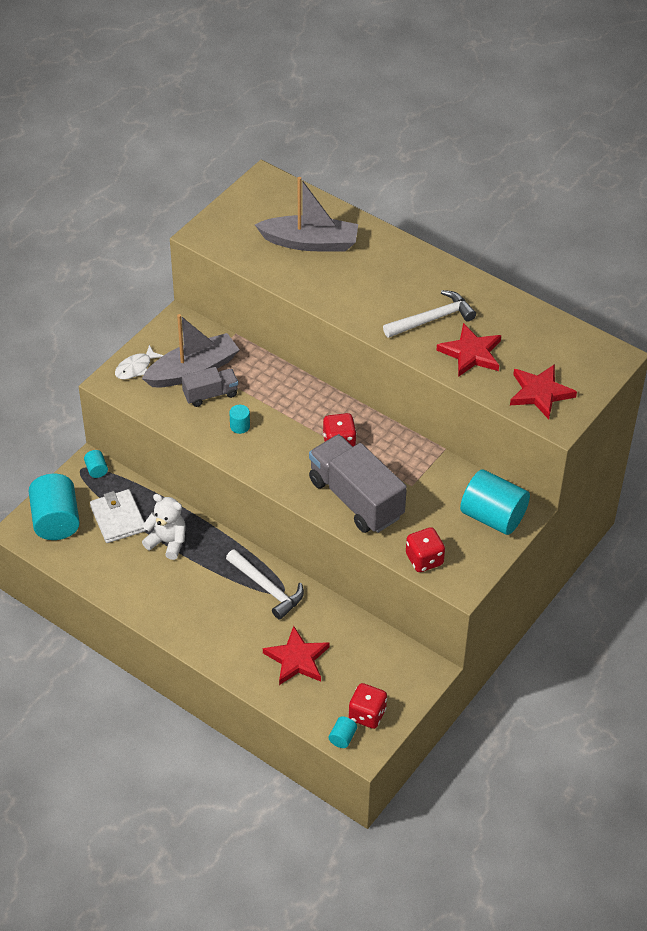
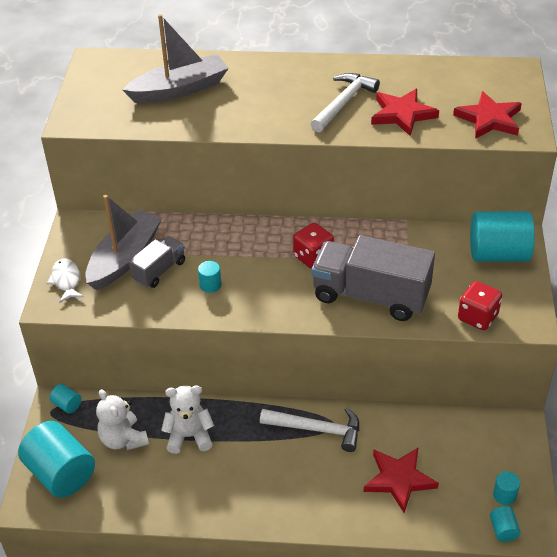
camera: 30 degrees left, 5 degrees down
white wallet [90,489,146,543] -> white teddy bear [96,389,149,450]
white fish [115,345,164,379] -> white fish turned 150 degrees clockwise [47,258,84,303]
red dice [349,683,387,729] -> turquoise cylinder [493,471,520,505]

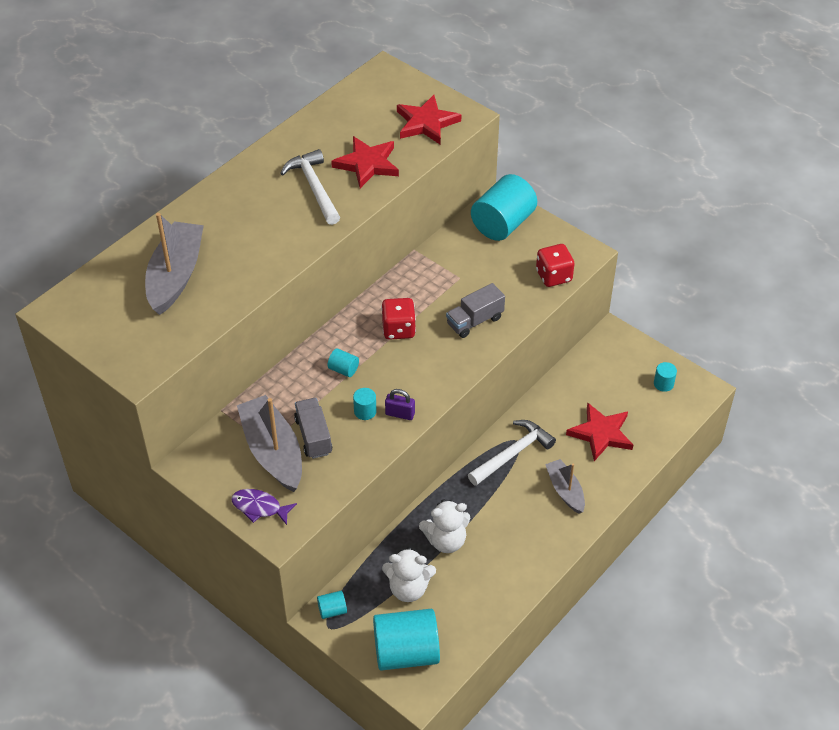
camera: 55 degrees left, 5 degrees up
white fish [47,258,84,303] -> purple fish [231,489,297,525]
white teddy bear [161,385,214,454] -> white teddy bear turned 135 degrees counterclockwise [419,499,470,553]
grey truck [311,235,435,321] -> grey truck [446,283,505,338], size x0.53
turquoise cylinder [490,506,521,542] -> turquoise cylinder moved to [328,348,359,377]
none -> purple padlock [385,389,415,420]
none -> grey boat [545,459,585,513]

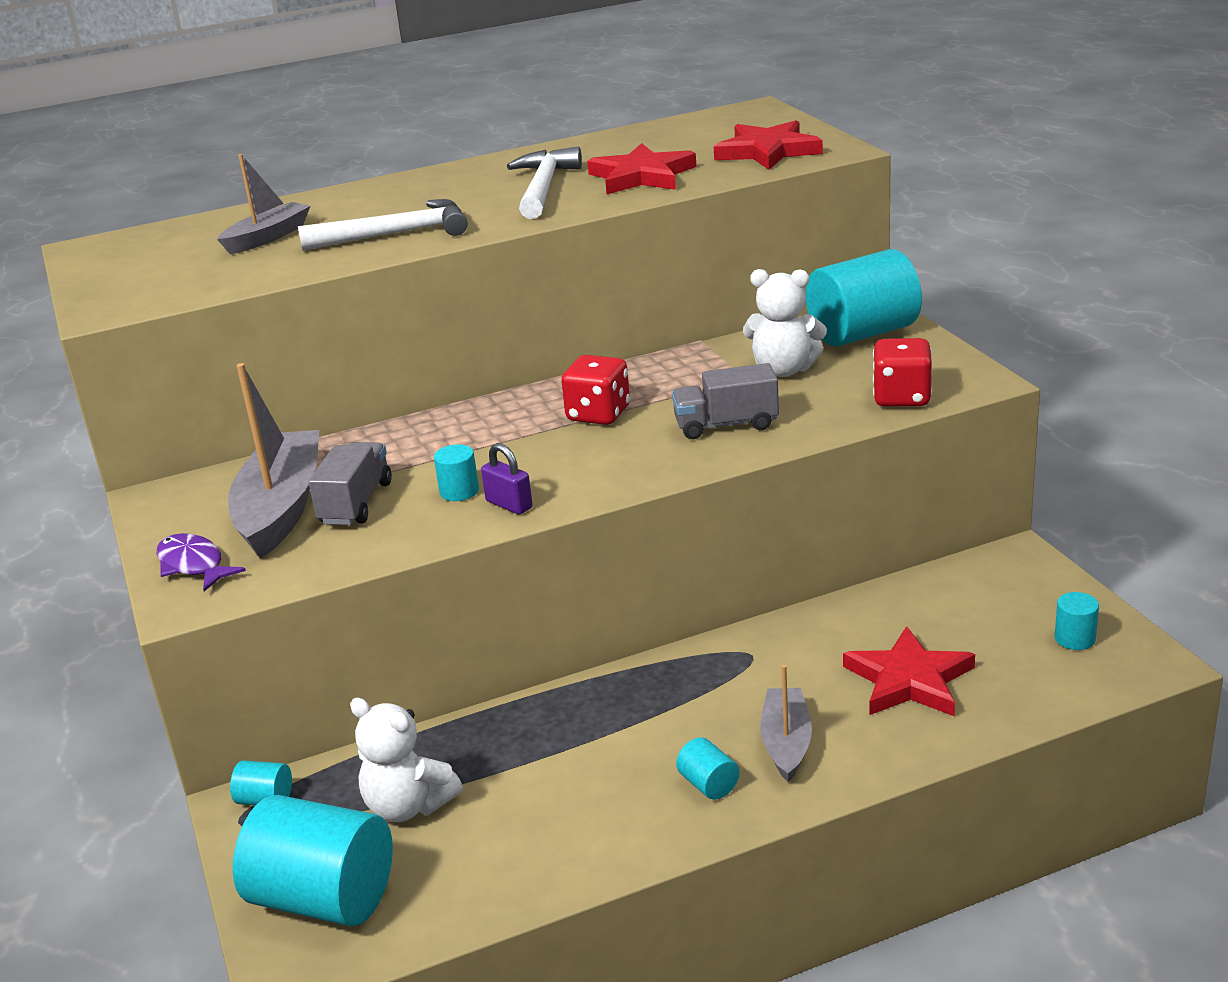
camera: 30 degrees right, 20 degrees down
grey boat [145,213,204,315] -> grey boat [217,154,310,254], size x0.59
turquoise cylinder [328,348,359,377] -> turquoise cylinder moved to [676,737,739,800]
white teddy bear [419,499,470,553] -> white teddy bear moved to [743,269,827,377]
white hammer [468,420,556,486] -> white hammer moved to [298,199,468,251]

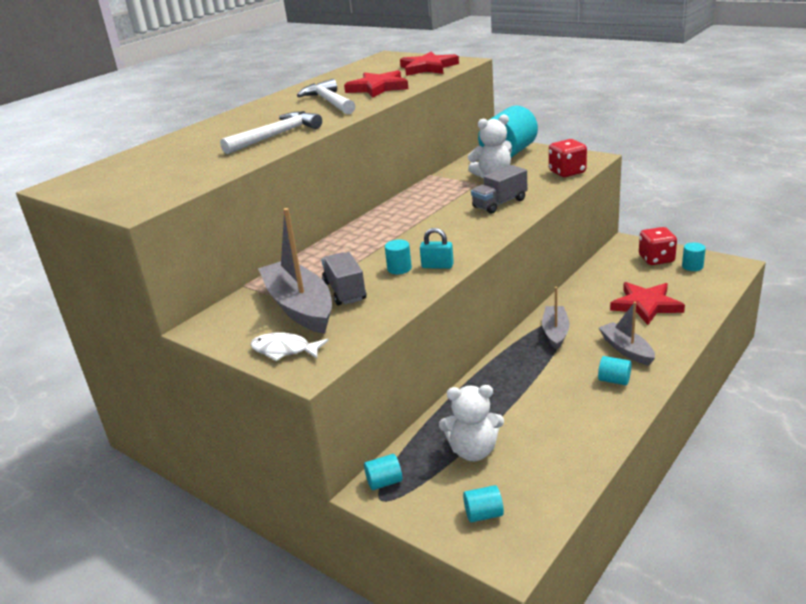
camera: 30 degrees left, 0 degrees up
purple fish [157,533,246,591] -> white fish [250,332,329,361]
grey boat [217,154,310,254] -> grey boat moved to [542,287,570,350]
turquoise cylinder [233,795,393,927] -> turquoise cylinder [463,485,504,523], size x0.43
purple padlock [481,443,533,515] -> turquoise padlock [420,228,454,269]
red dice [561,355,630,425] -> red dice moved to [639,227,677,265]

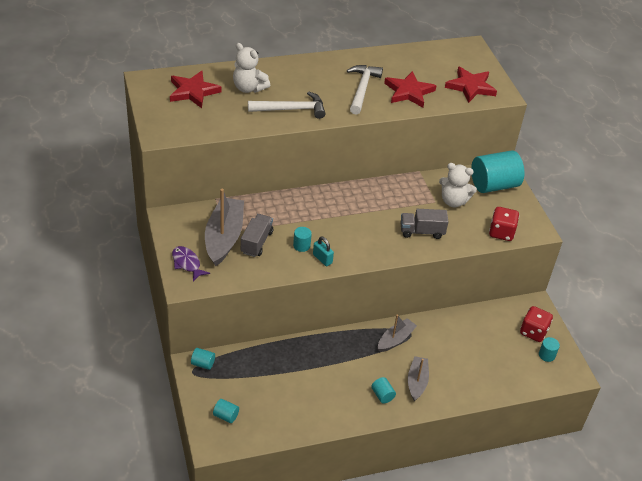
camera: 30 degrees right, 15 degrees up
white fish [250,332,329,361] -> purple fish [172,246,210,282]
white teddy bear [439,385,504,461] -> white teddy bear moved to [233,43,270,93]
red star [610,282,685,325] -> red star moved to [170,71,222,108]

